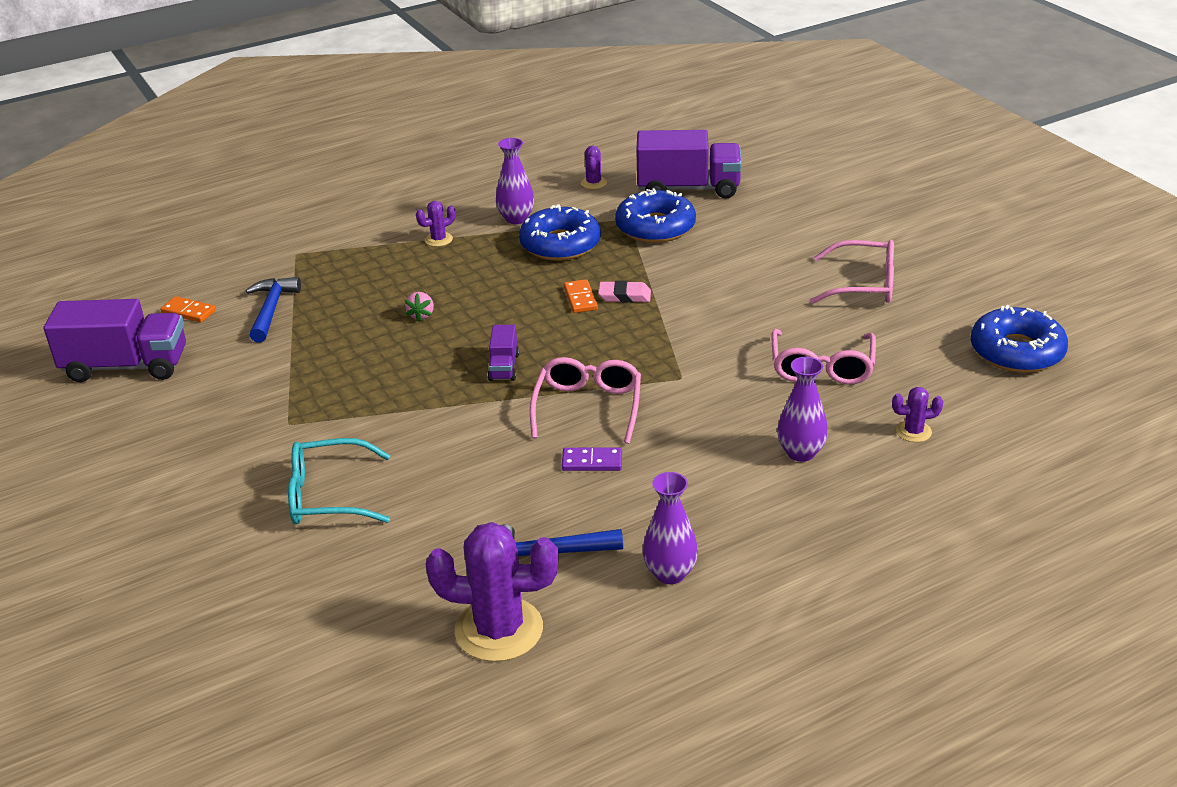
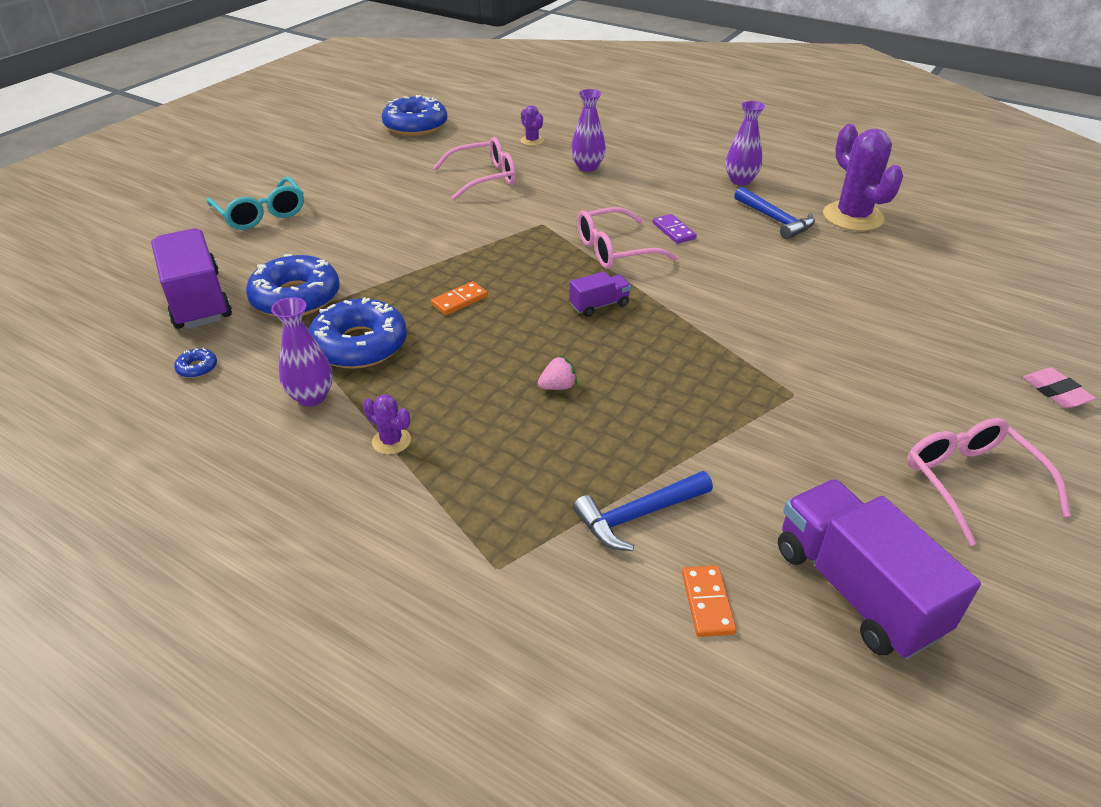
camera: 120 degrees left, 5 degrees up
turquoise glasses [288,438,390,524] -> turquoise glasses moved to [206,177,304,230]
purple cactus [580,146,607,189] -> blue donut [174,348,217,378]
pink eraser [598,281,651,303] -> pink eraser moved to [1023,368,1096,408]
pink glasses [810,240,894,304] -> pink glasses moved to [907,418,1071,546]

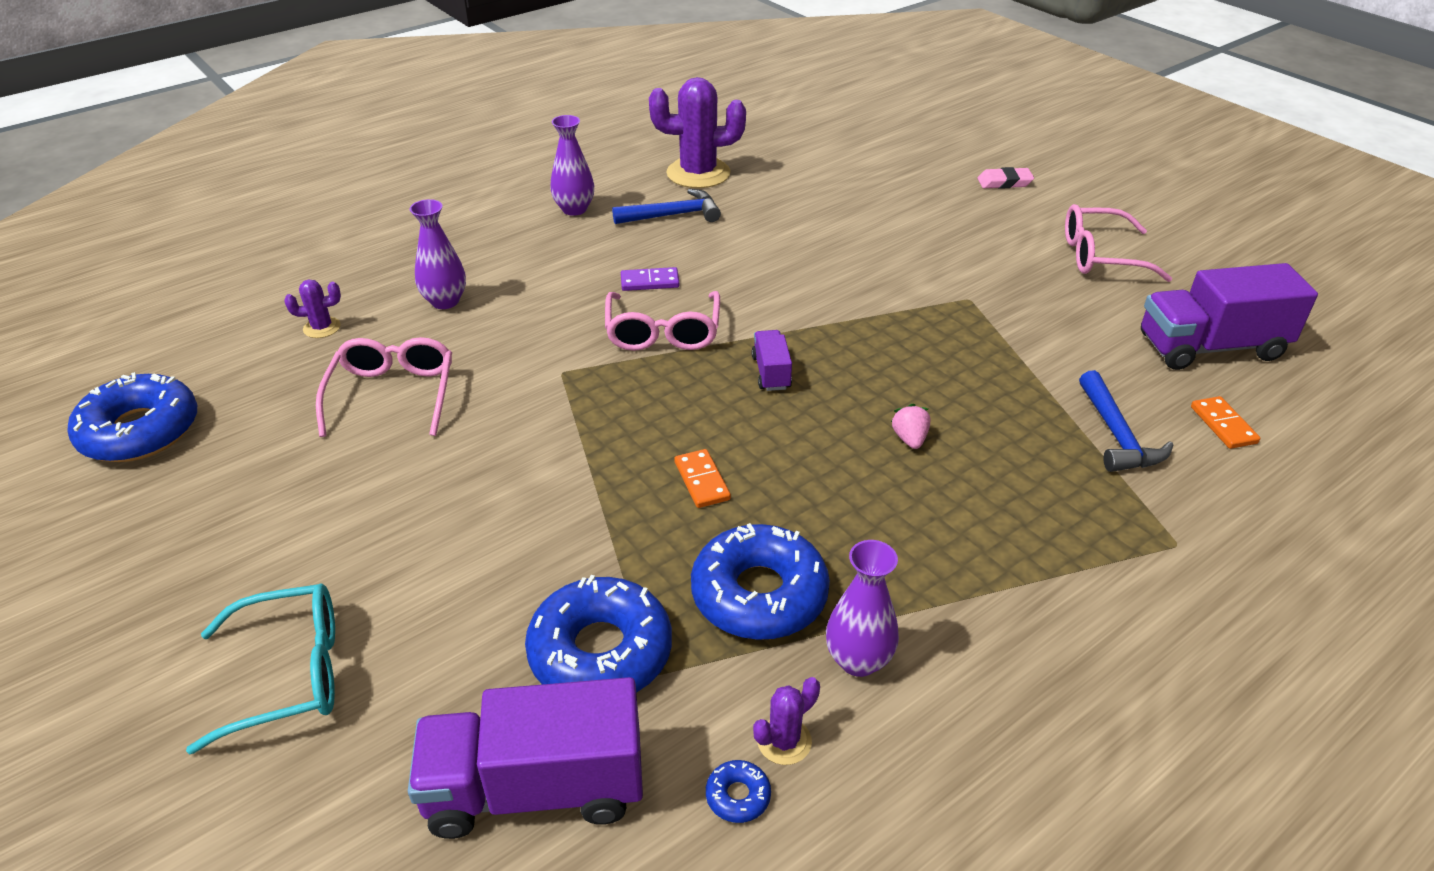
camera: 70 degrees left, 0 degrees up
purple cactus [363,394,411,455] -> purple cactus moved to [753,677,820,765]
orange domino [682,565,736,637] -> orange domino turned 60 degrees clockwise [1191,396,1260,449]

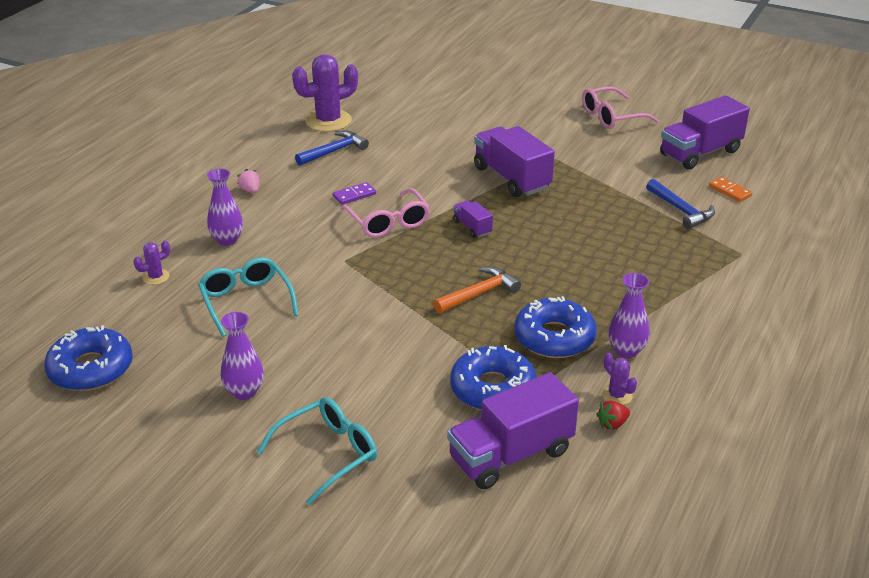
camera: 25 degrees left, 5 degrees down
pink glasses [316,337,452,437] -> turquoise glasses [198,257,299,337]
purple vase [550,115,594,216] -> purple vase moved to [221,312,264,400]
orange domino [674,449,731,508] -> orange hammer [433,266,521,313]
blue donut [706,760,771,823] -> red strawberry [596,400,630,430]
purple cactus [753,677,820,765] -> purple cactus turned 60 degrees counterclockwise [602,353,637,405]
pink strawberry [891,404,931,449] -> pink strawberry moved to [237,169,259,193]
pink eraser [977,167,1034,189] -> none
none -> purple truck [474,126,555,197]

